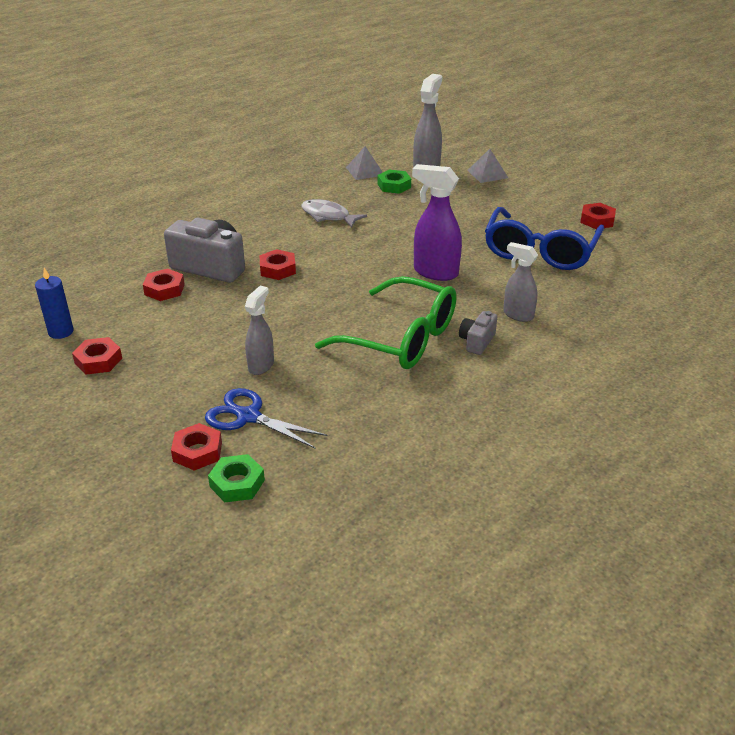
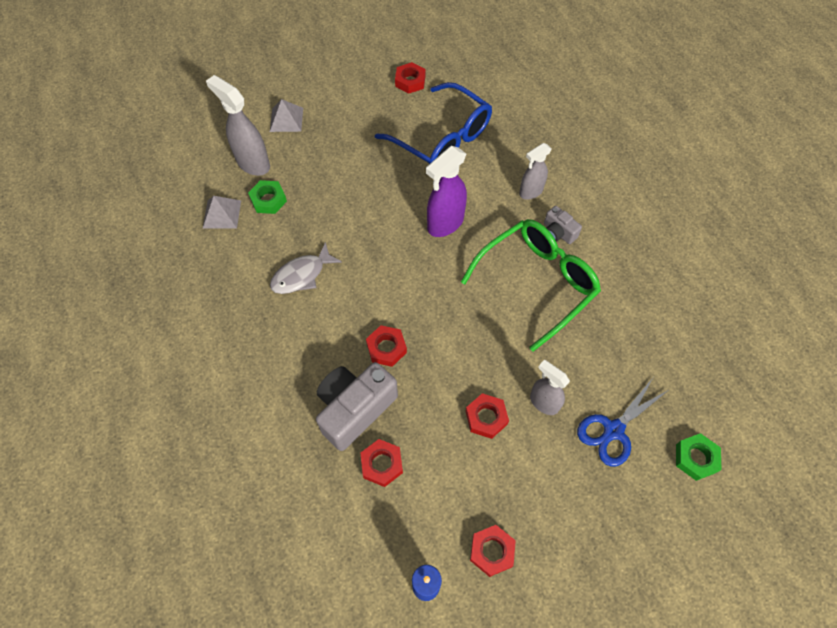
camera: 70 degrees left, 25 degrees up
red nut [171,423,222,471] -> red nut moved to [466,393,509,439]

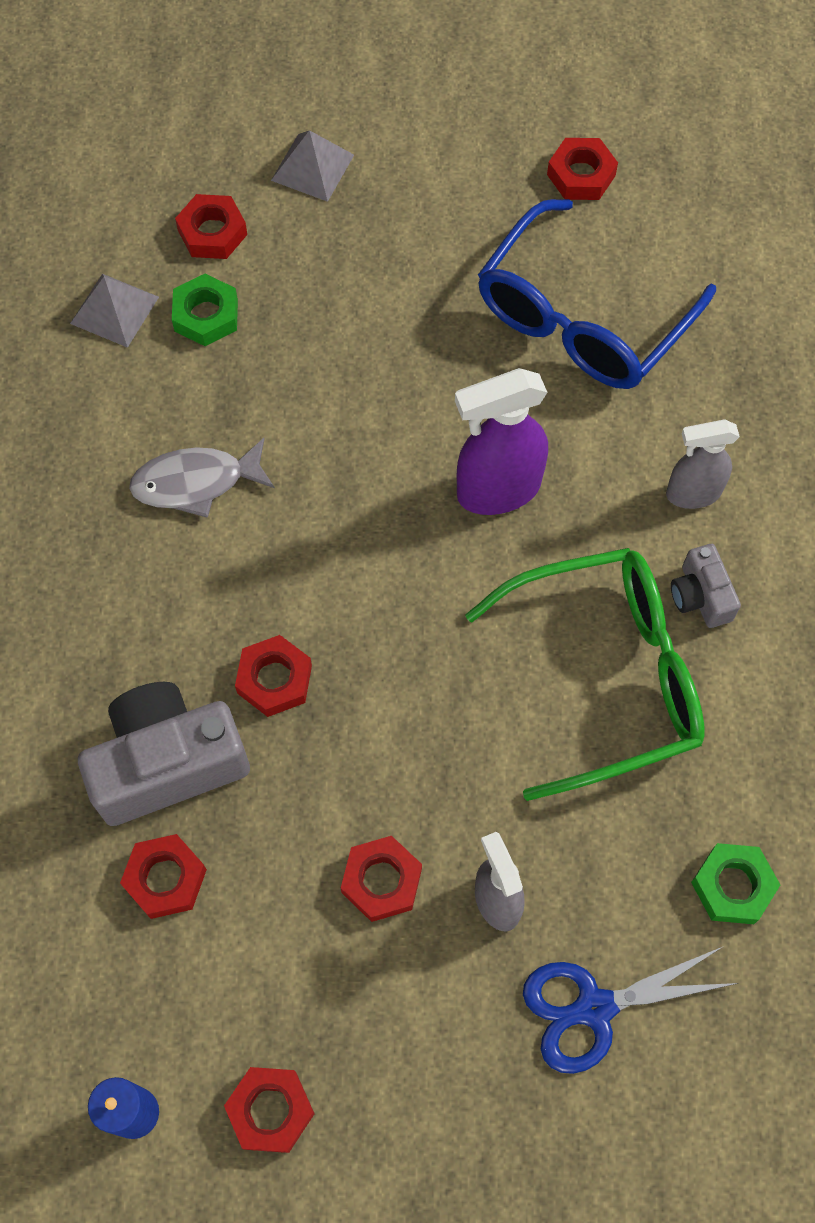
camera: 25 degrees right, 5 degrees up
grey spray bottle [206,75,270,176] -> red nut [175,194,247,259]
blue glasses [375,82,492,164] -> blue glasses turned 60 degrees clockwise [478,199,716,389]
green nut [676,433,722,481] -> green nut moved to [691,843,780,924]

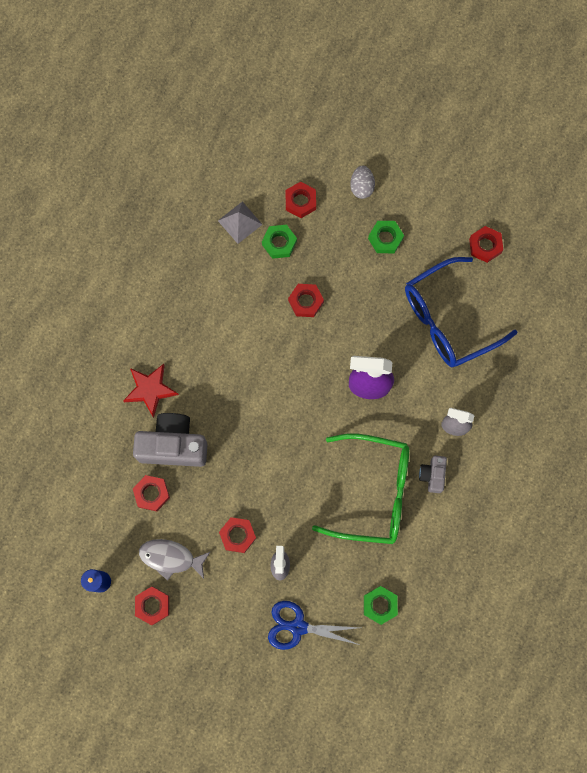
camera: 25 degrees right, 10 degrees up
grey fish [129,438,275,518] -> grey fish moved to [139,539,211,581]
red nut [235,635,312,717] -> red nut moved to [288,284,324,317]
grey pyramid [271,130,354,202] -> grey egg [350,166,375,199]
none -> red star [123,364,179,418]
none -> green nut [368,221,404,253]

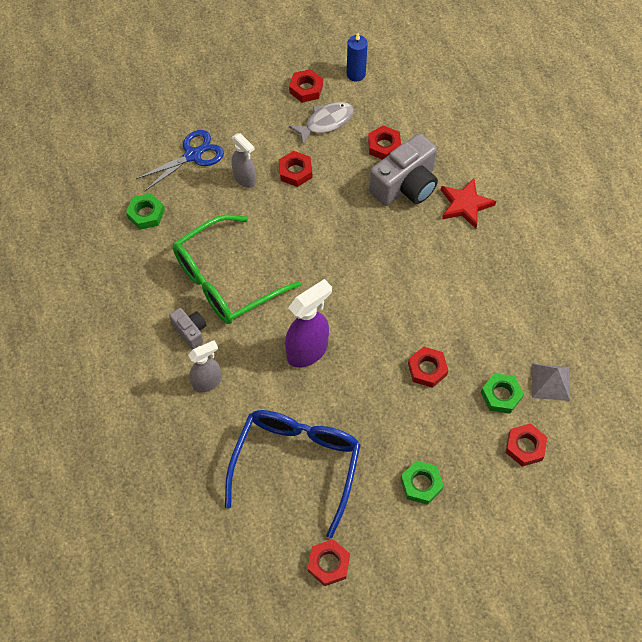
camera: 135 degrees right, 15 degrees down
grey egg [350,166,375,199] -> none

